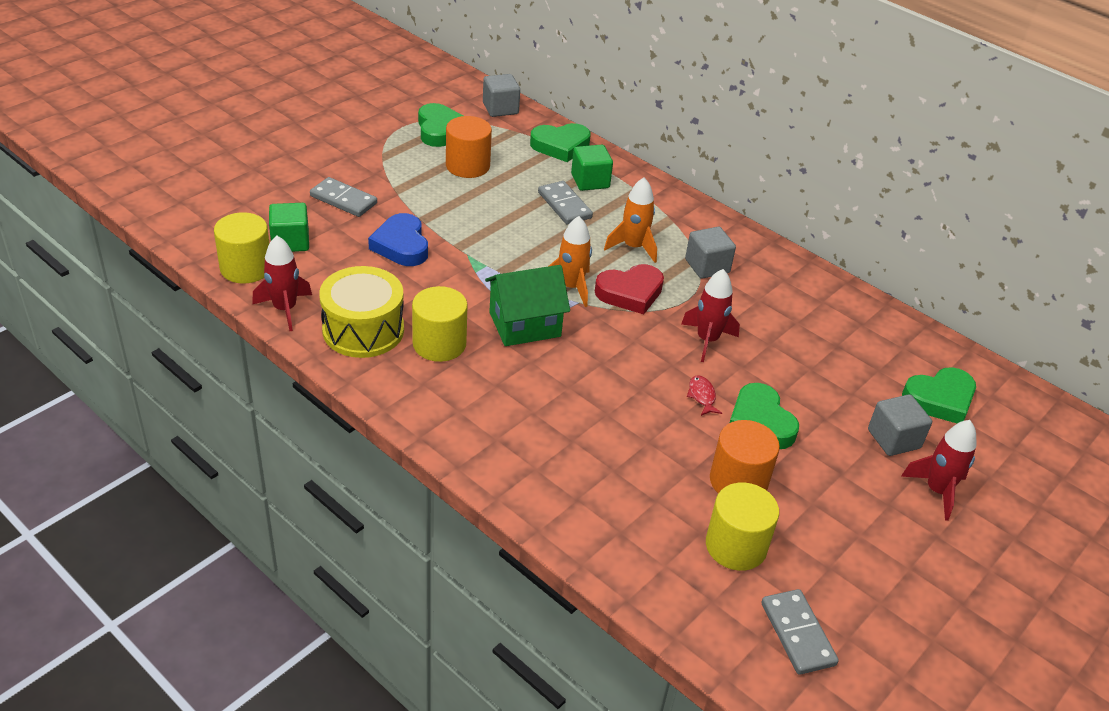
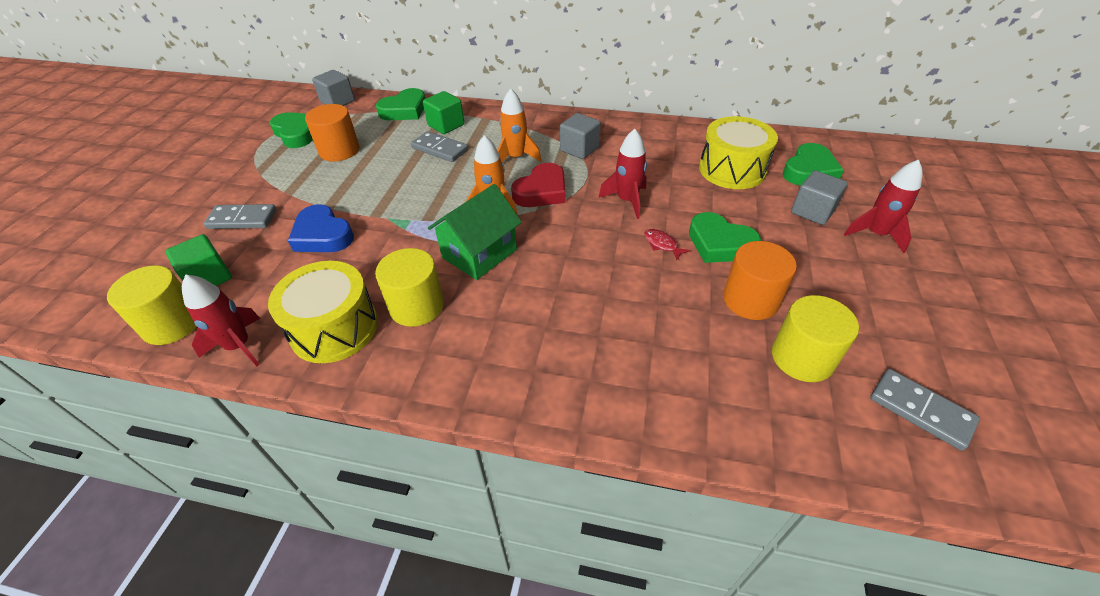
camera: 25 degrees left, 5 degrees up
none -> yellow drum [699,116,778,189]

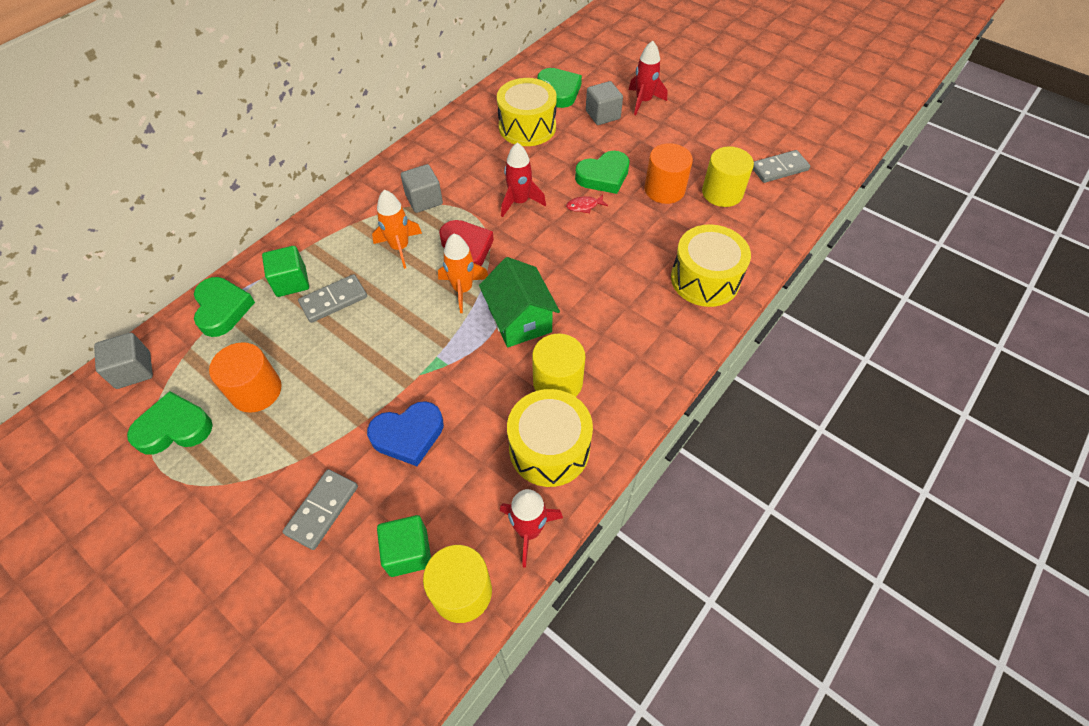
camera: 65 degrees left, 10 degrees up
none -> yellow drum [671,224,751,307]

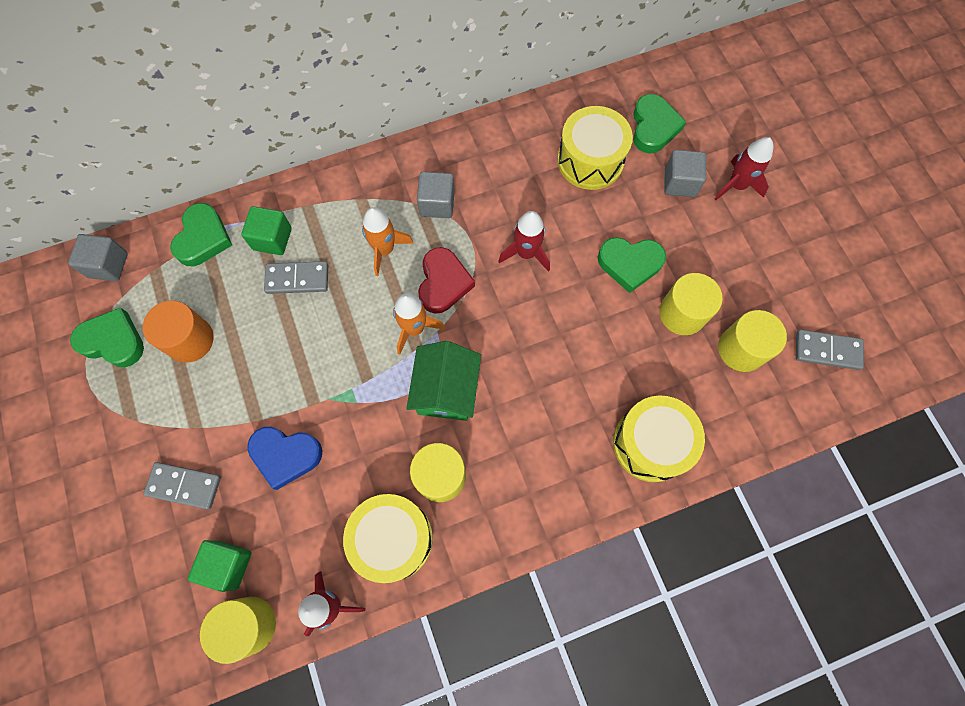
camera: 30 degrees right, 15 degrees up
grey domino [282,469,358,550] -> grey domino turned 45 degrees clockwise [143,462,221,510]
red fish [566,194,608,213] -> none
orange cylinder [644,143,693,204] -> yellow cylinder [659,273,723,335]

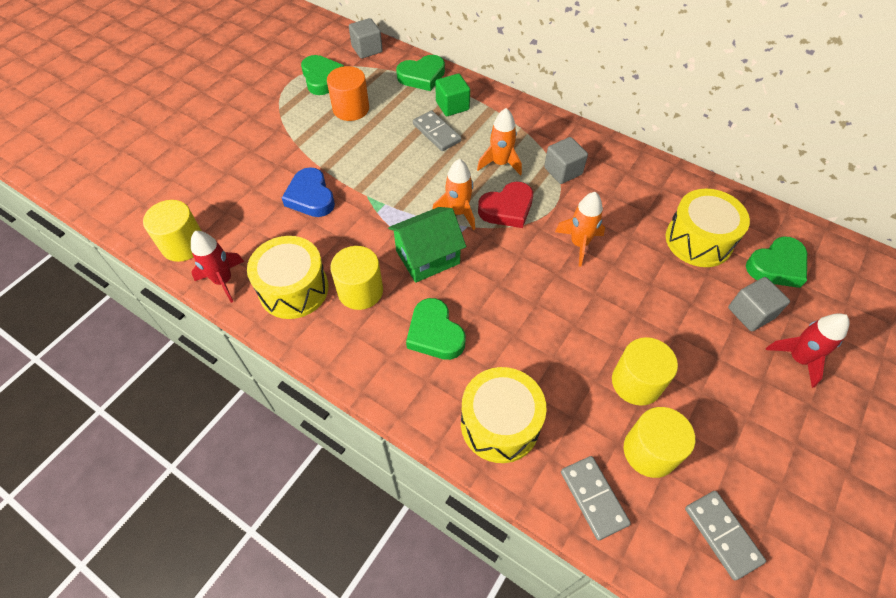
camera: 55 degrees right, 15 degrees down
grey domino [143,462,221,510] -> grey domino moved to [561,456,631,540]
green cube [188,540,252,592] -> none
red rocket [498,211,550,272] -> orange rocket [555,192,605,267]
green heart [598,237,666,293] -> green heart moved to [406,298,466,360]

